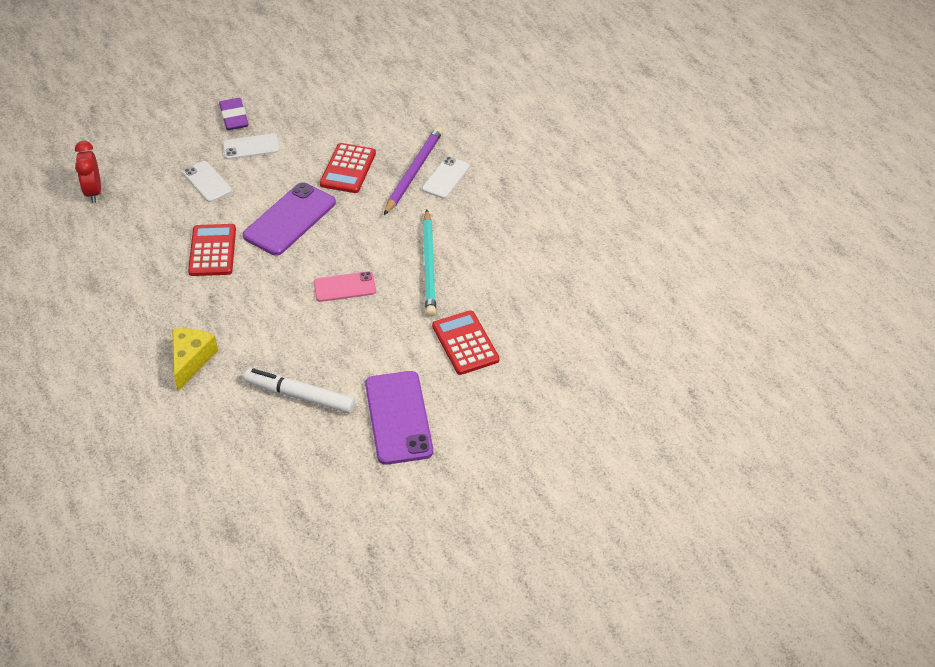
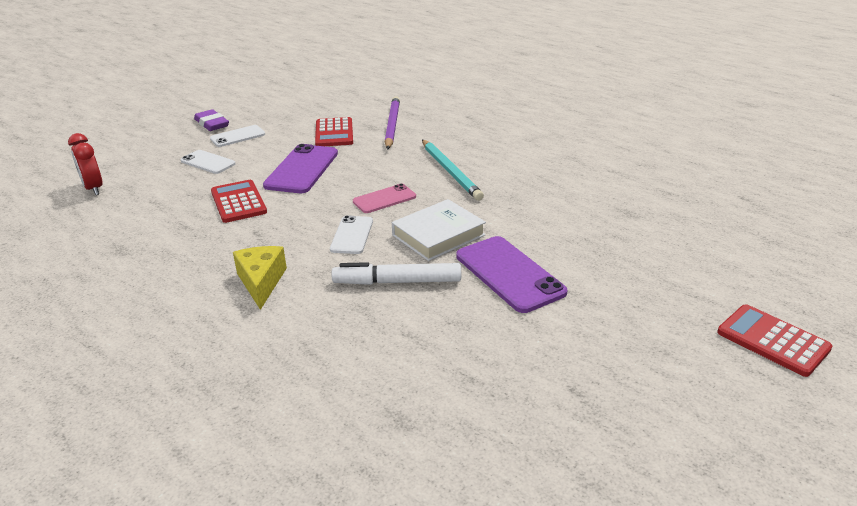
camera: 20 degrees left, 15 degrees down
white phone [422,157,470,199] -> white phone moved to [330,215,373,254]
red calculator [432,310,499,375] -> red calculator moved to [717,304,832,377]
none -> white book [392,199,486,261]

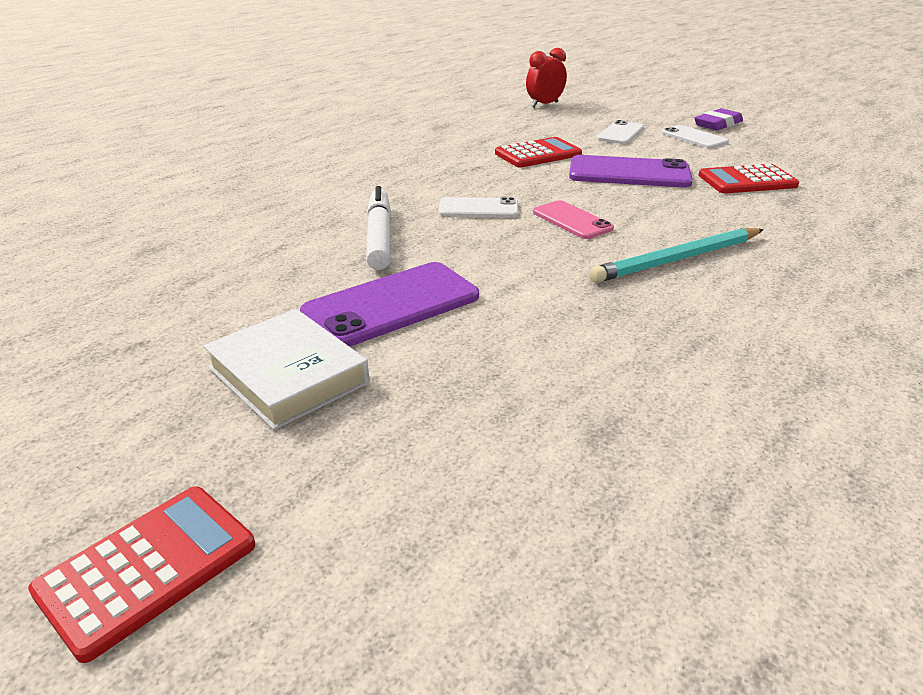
camera: 85 degrees right, 0 degrees up
yellow cheese [233,246,287,310] -> none
purple pencil [385,96,400,150] -> none
white book [392,199,486,261] -> white book moved to [203,309,369,430]

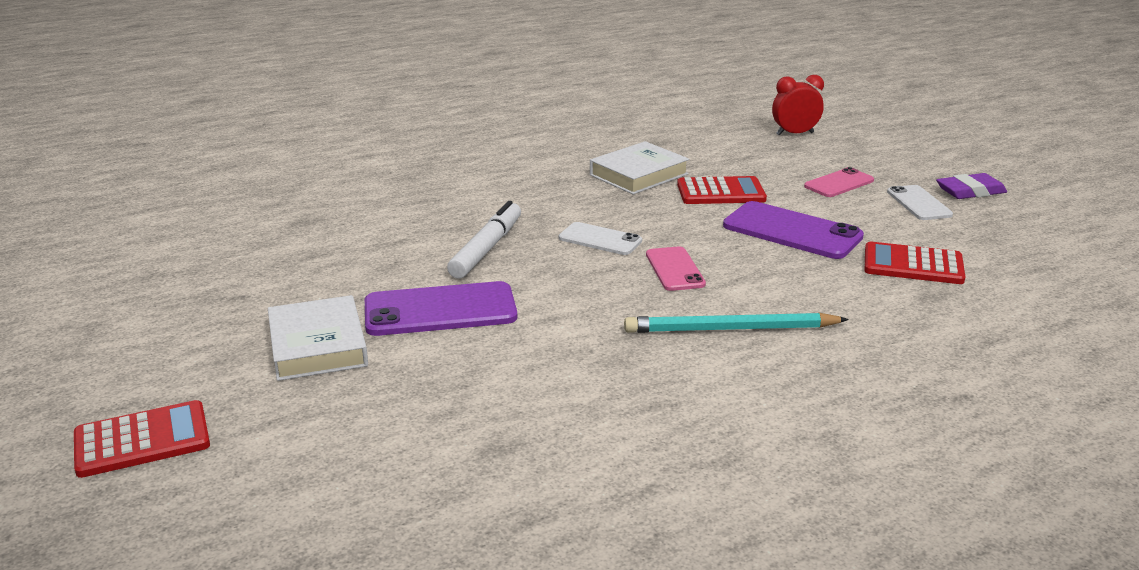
camera: 25 degrees right, 5 degrees down
white phone [597,120,644,144] -> pink phone [804,167,874,197]
none -> white book [590,141,689,195]

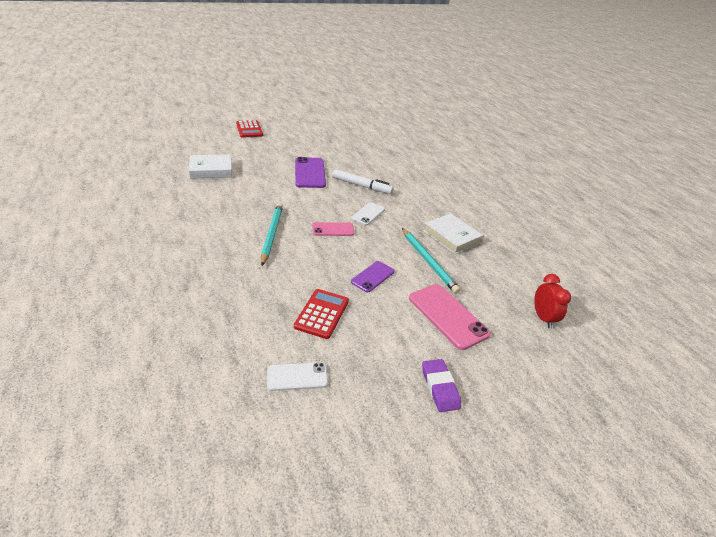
camera: 90 degrees right, 10 degrees up
white book [268,295,368,381] -> white book moved to [188,154,232,179]
red calculator [677,176,767,204] -> turquoise pencil [402,228,460,294]
purple phone [723,201,864,259] -> purple phone [351,261,395,292], size x0.60
pink phone [804,167,874,197] -> pink phone [409,284,491,350], size x1.67
white phone [887,185,953,220] -> white phone moved to [267,362,328,391]

